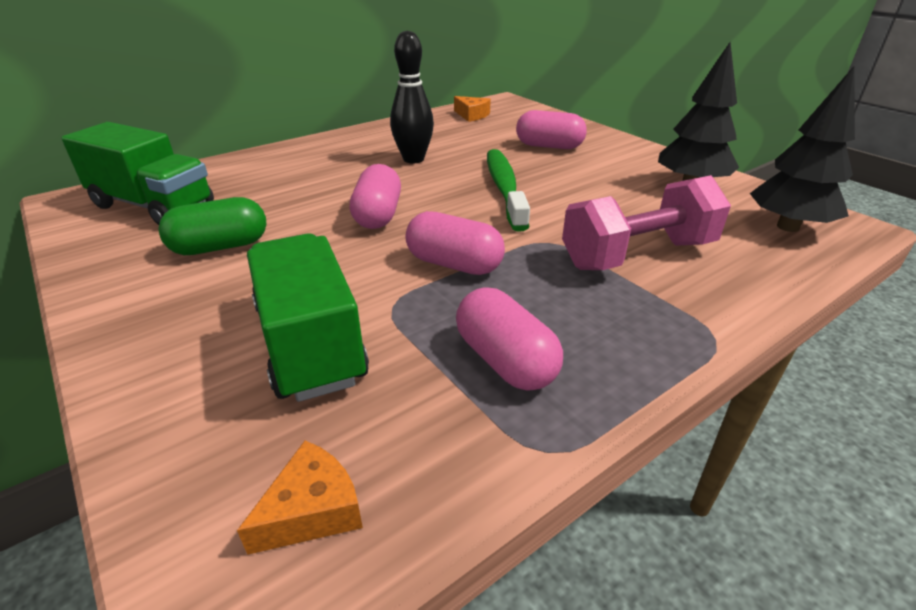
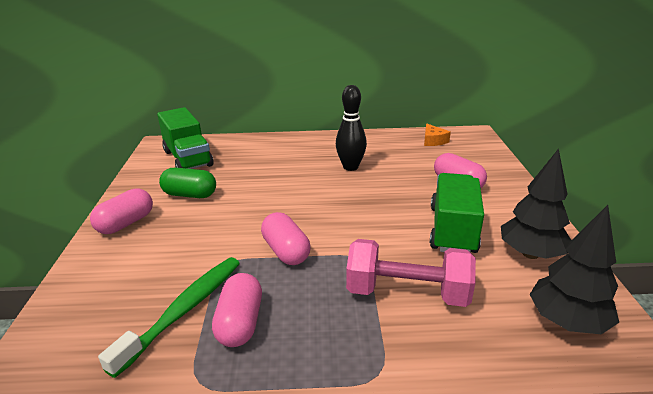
camera: 35 degrees right, 5 degrees down
orange cheese [237,441,363,555] -> none
green truck [247,233,369,402] -> green truck moved to [430,173,484,253]
pink capsule [349,164,401,229] -> pink capsule moved to [90,188,153,234]
green toothbrush [487,149,530,232] -> green toothbrush moved to [98,257,240,378]

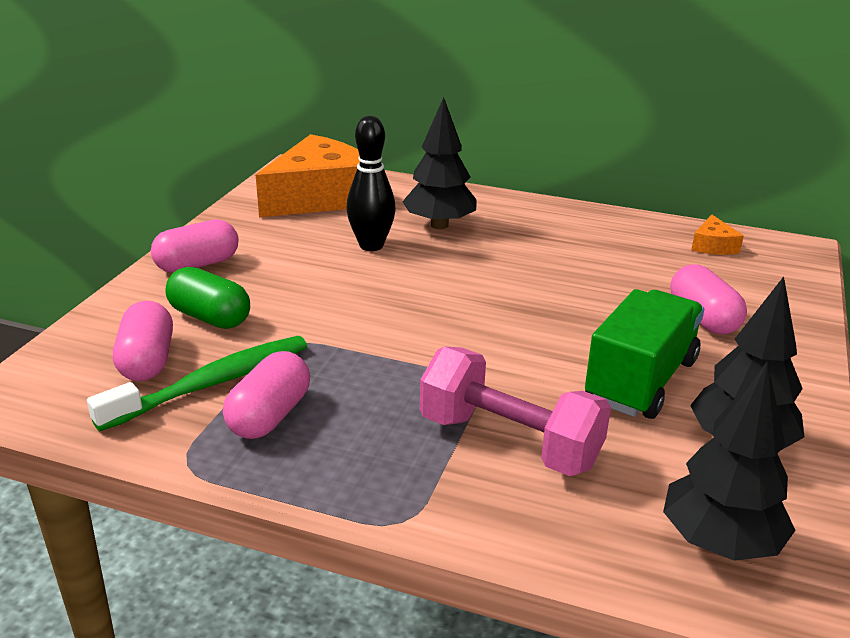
camera: 20 degrees right, 0 degrees up
green truck [157,107,213,169] -> orange cheese [256,134,360,217]
green capsule [159,168,216,198] -> green capsule moved to [166,267,250,329]
pink capsule [261,212,310,265] -> pink capsule moved to [113,301,173,381]
black bowling pin [336,85,367,171] -> black bowling pin moved to [346,116,396,251]
none -> black tree [402,97,477,229]

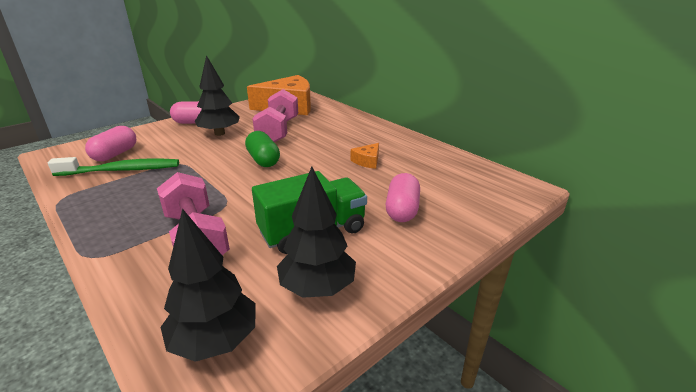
camera: 30 degrees right, 0 degrees up
green capsule [166,267,250,329] -> green capsule moved to [245,131,280,167]
pink capsule [223,351,310,439] -> none
black bowling pin [346,116,396,251] -> pink dumbbell [252,89,298,142]
black tree [402,97,477,229] -> black tree moved to [195,55,240,136]
orange cheese [691,215,744,255] -> orange cheese moved to [351,143,379,169]

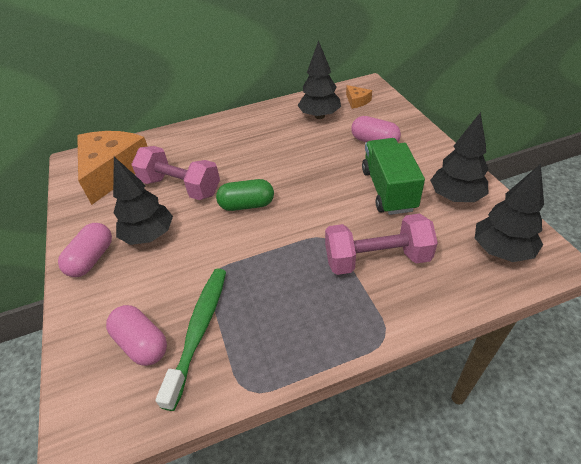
camera: 65 degrees left, 15 degrees up
orange cheese [351,143,379,169] -> orange cheese moved to [346,85,372,109]
none -> black tree [297,40,341,119]

